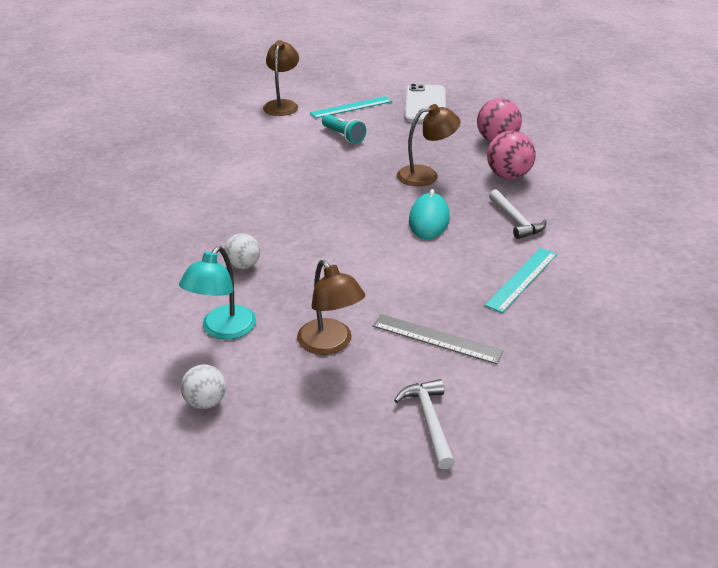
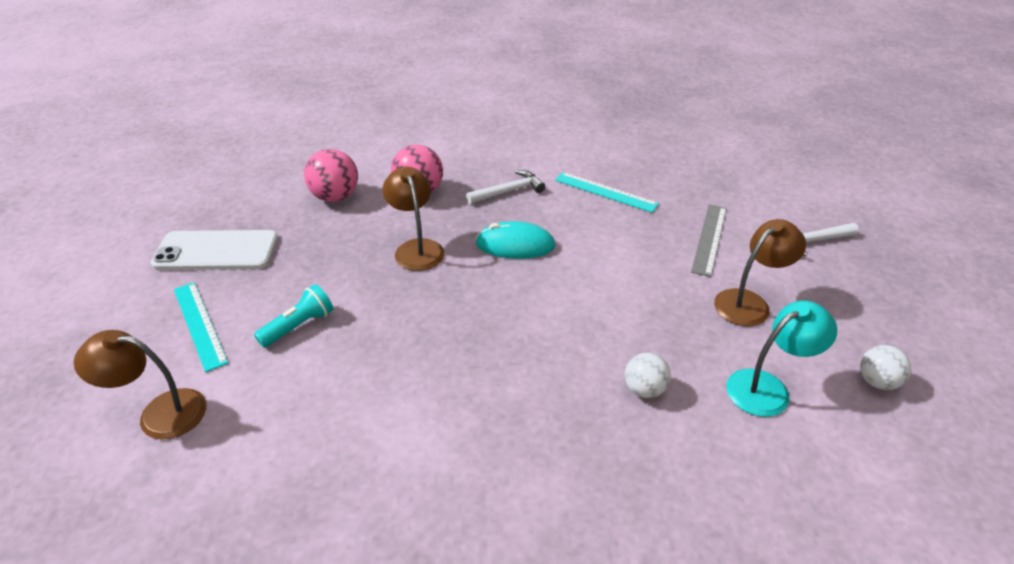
camera: 95 degrees left, 5 degrees up
turquoise lamp [179,246,256,339] -> turquoise lamp turned 45 degrees counterclockwise [726,301,837,417]

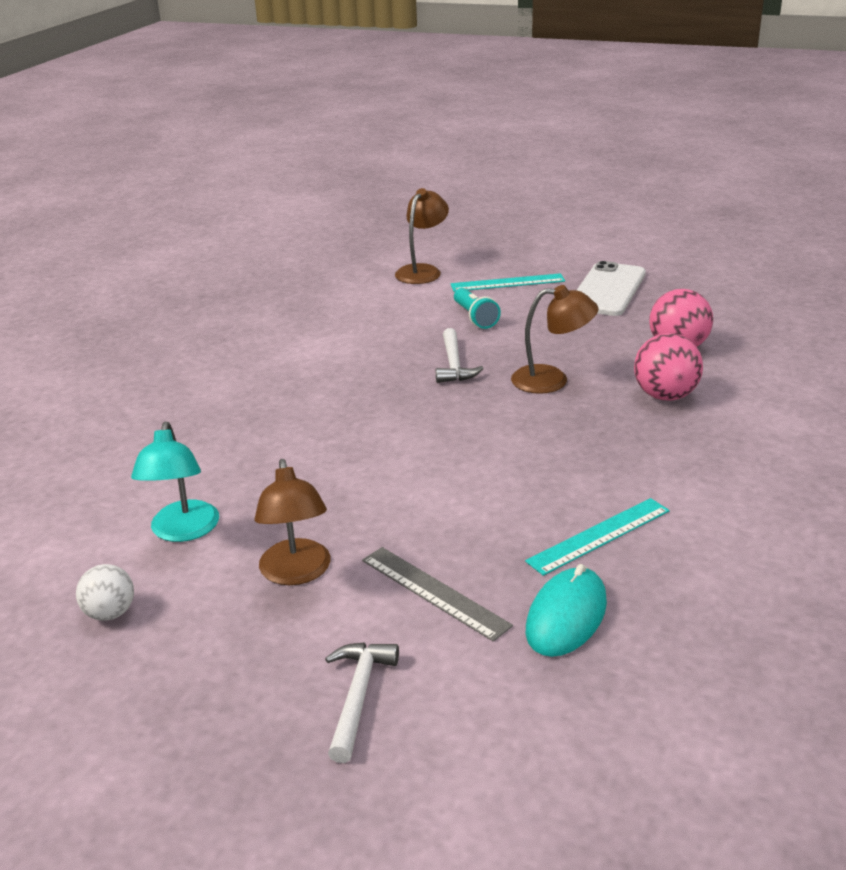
camera: 115 degrees right, 10 degrees down
white hammer [466,170,545,204] -> white hammer moved to [436,328,484,383]
turquoise mouse [475,221,556,259] -> turquoise mouse moved to [526,564,607,657]
white ball [625,353,671,398] -> none

